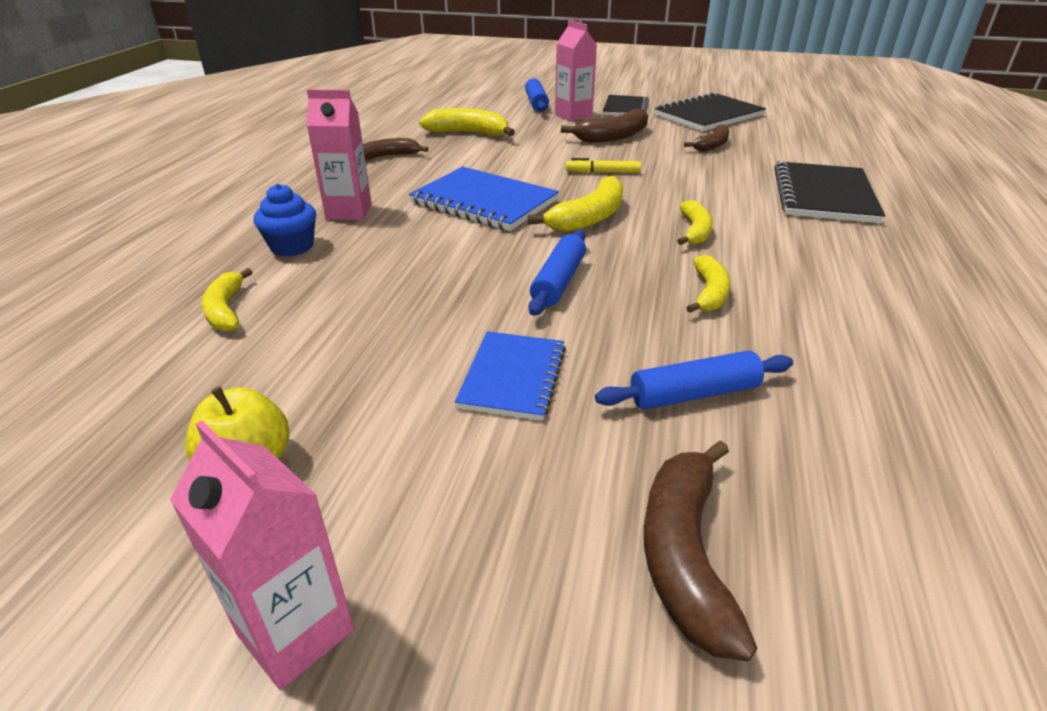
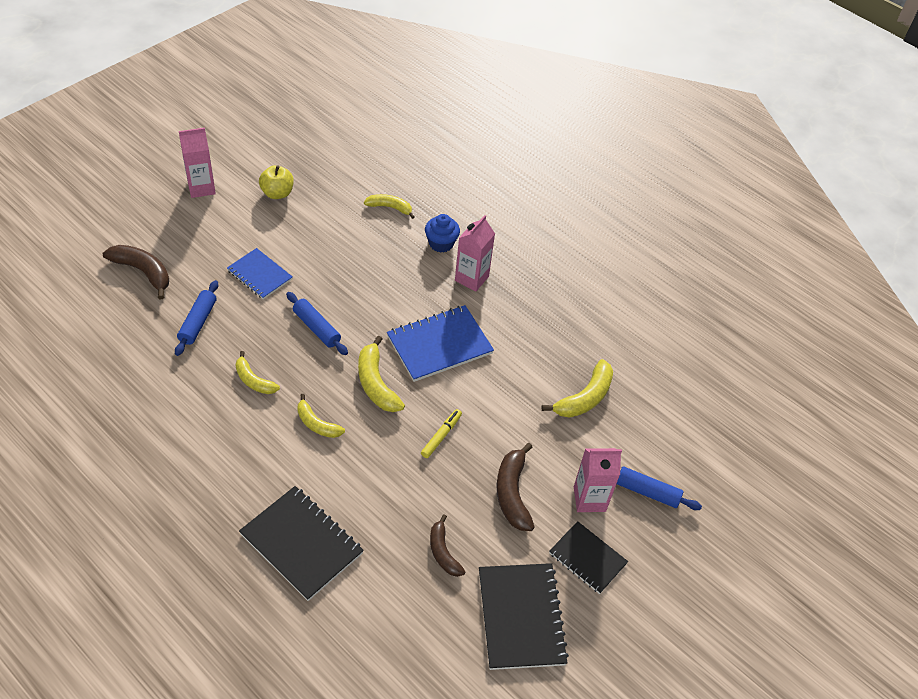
camera: 115 degrees right, 15 degrees up
brown banana [363,138,429,160] -> none

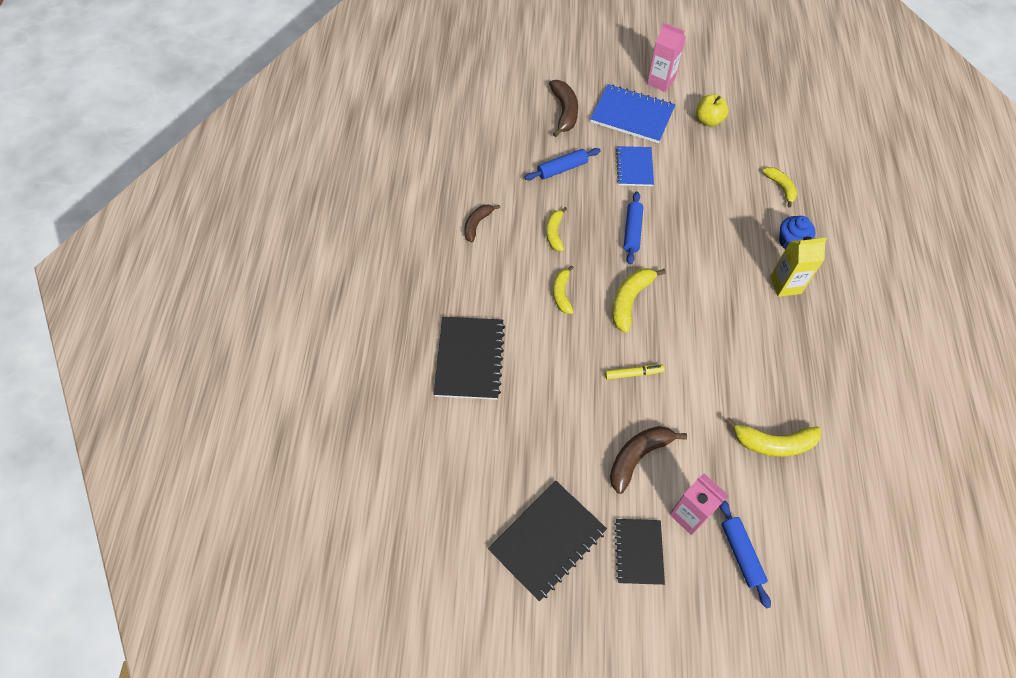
camera: 55 degrees right, 10 degrees up
blue notebook [387,305,494,382] -> blue notebook moved to [590,84,675,143]
brown banana [430,514,466,577] -> brown banana moved to [464,204,500,242]
pink carton [455,215,495,291] -> yellow carton [770,237,827,297]

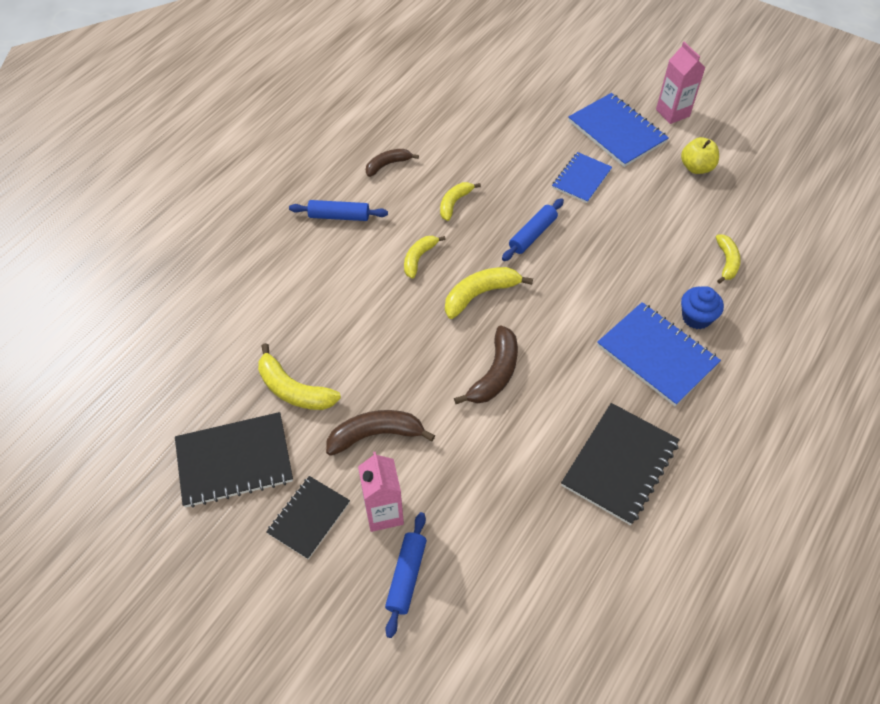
camera: 30 degrees right, 5 degrees down
black notebook [434,317,505,400] -> black notebook moved to [561,403,680,525]
blue rolling pin [524,148,600,180] -> blue rolling pin moved to [289,200,388,221]
brown banana [549,80,578,137] -> brown banana moved to [454,325,518,404]
yellow marker [605,365,665,380] -> none
yellow banana [725,418,821,457] -> yellow banana moved to [258,343,341,410]
yellow carton [770,237,827,297] -> blue notebook [597,302,721,406]

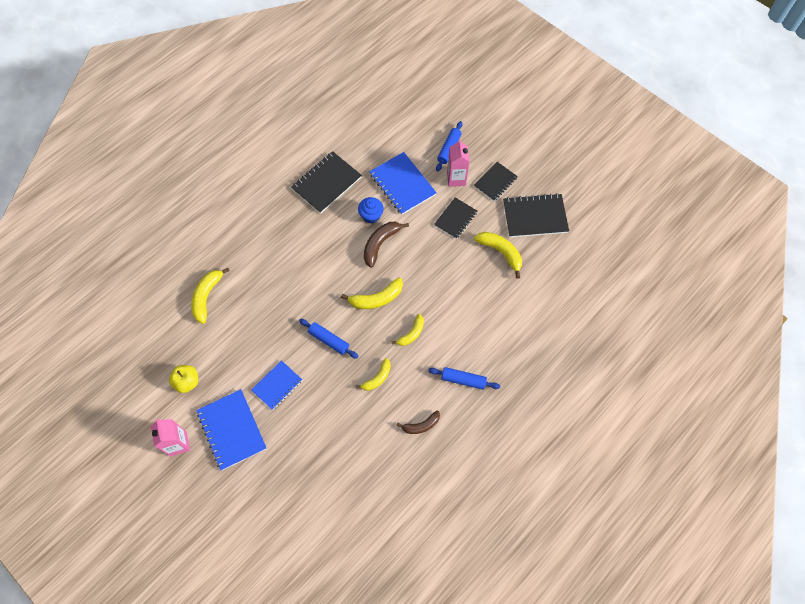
camera: 170 degrees left, 10 degrees up
brown banana [326,410,435,456] -> black notebook [434,198,477,239]
blue rolling pin [502,198,564,261] -> blue rolling pin turned 75 degrees clockwise [299,319,358,359]
blue notebook [597,302,721,406] -> blue notebook moved to [369,152,437,215]
blue cupcake [681,286,724,329] -> blue cupcake moved to [358,197,384,223]
yellow banana [716,234,741,284] -> yellow banana [191,268,230,324], size x1.52

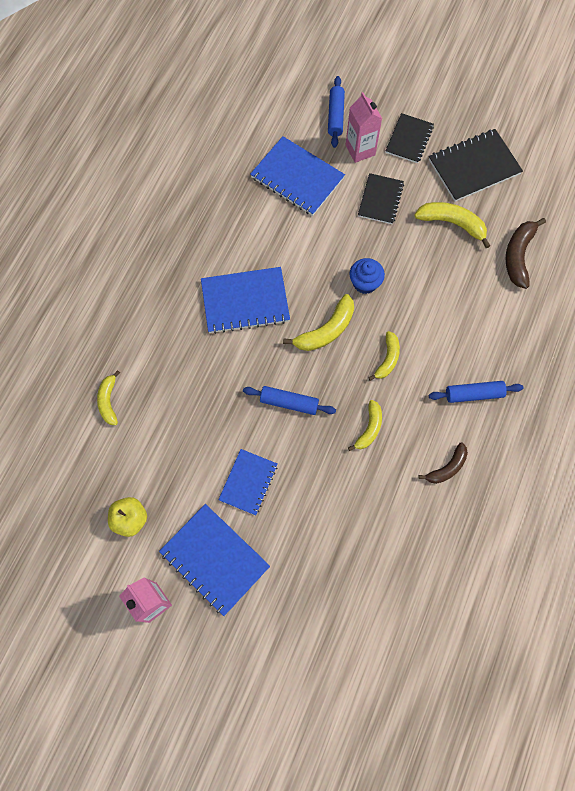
camera: 20 degrees left, 5 degrees up
yellow banana [191,268,230,324] -> yellow banana [97,370,120,425], size x0.66
black notebook [291,151,362,214] -> none
blue cupcake [358,197,384,223] -> blue cupcake moved to [350,258,385,294]
brown banana [364,222,409,268] -> brown banana moved to [506,218,546,289]
none -> blue notebook [201,267,290,334]

